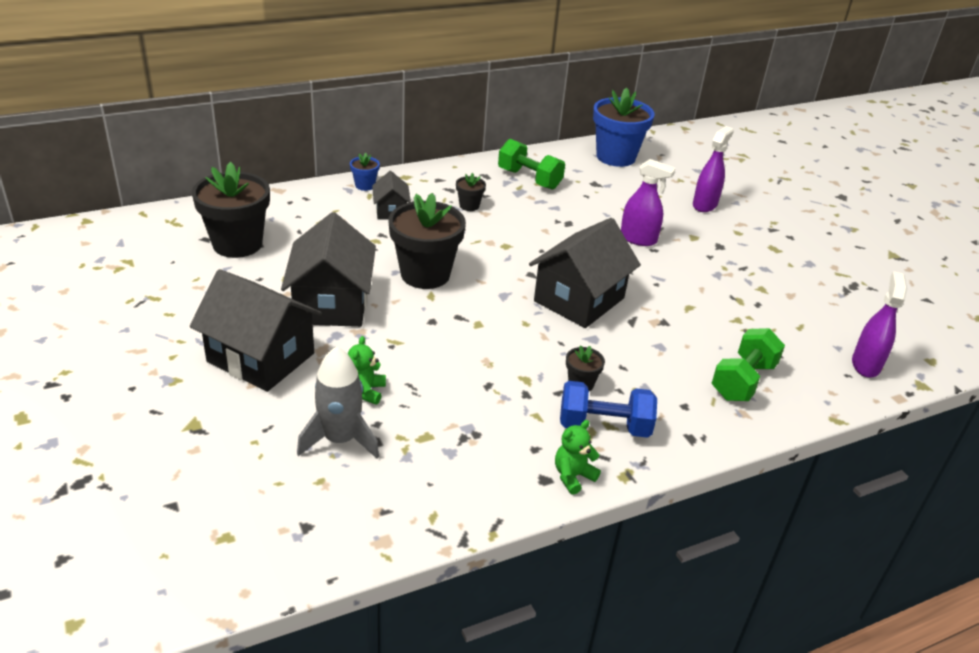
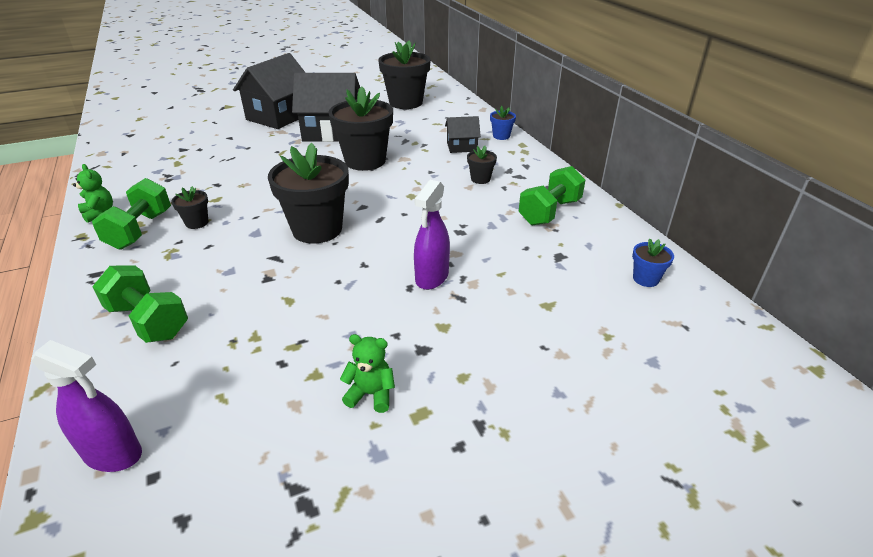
camera: 95 degrees right, 0 degrees up
grey rocket [297,346,379,459] -> none
green teddy bear [348,336,386,405] -> green teddy bear moved to [340,334,395,413]
black house [529,218,641,328] -> black flower pot [268,143,349,244]
blue dumbbell [560,381,657,438] -> green dumbbell [92,178,171,250]
blue flower pot [593,87,655,167] -> blue flower pot [632,239,674,287], size x0.45
purple spray bottle [693,126,734,212] -> none

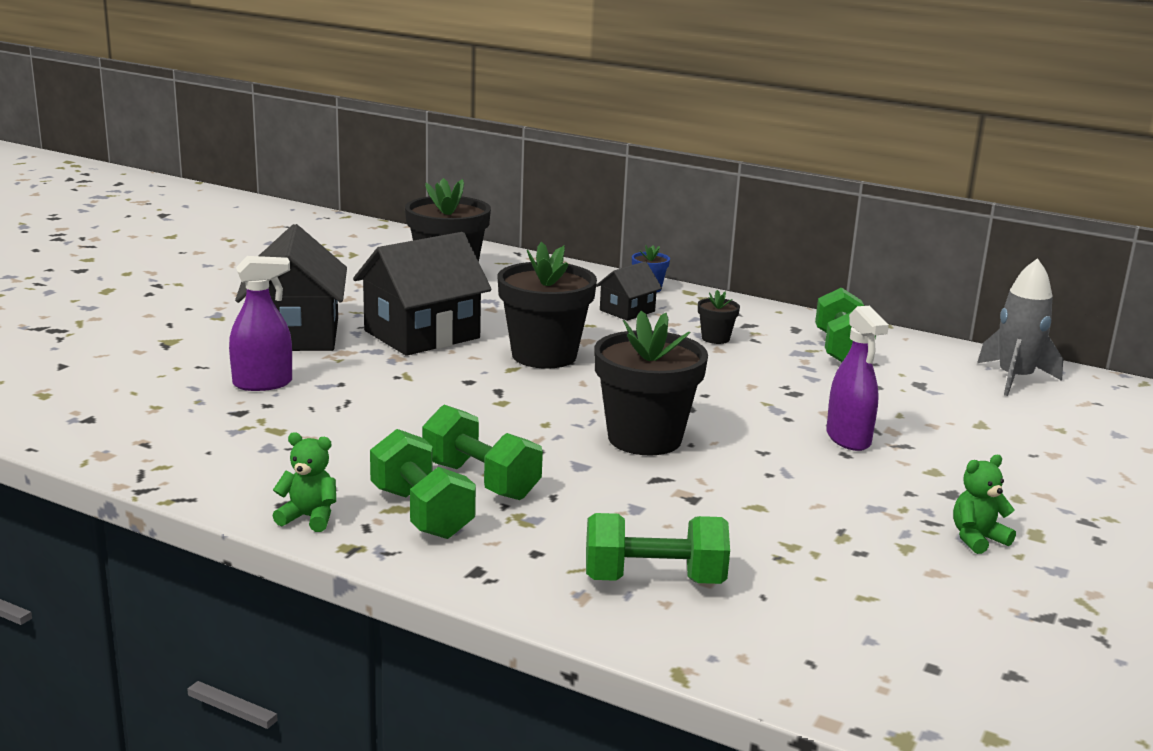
camera: 40 degrees left, 15 degrees down
purple spray bottle [31,340,142,472] -> purple spray bottle moved to [229,256,292,391]
black flower pot [171,186,208,229] -> green dumbbell [422,405,543,500]
blue flower pot [632,239,674,287] -> grey rocket [977,258,1063,396]

